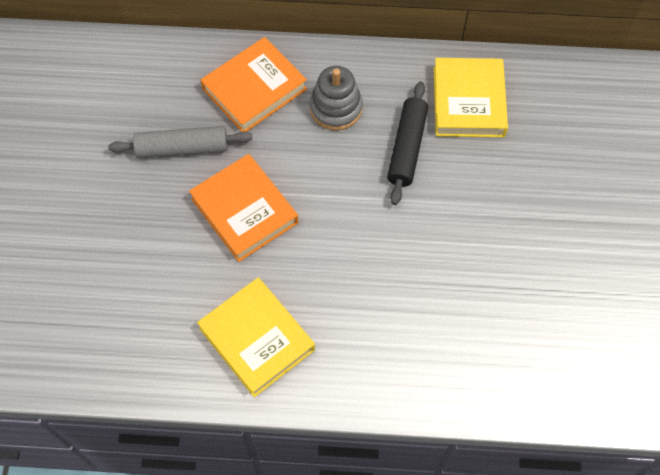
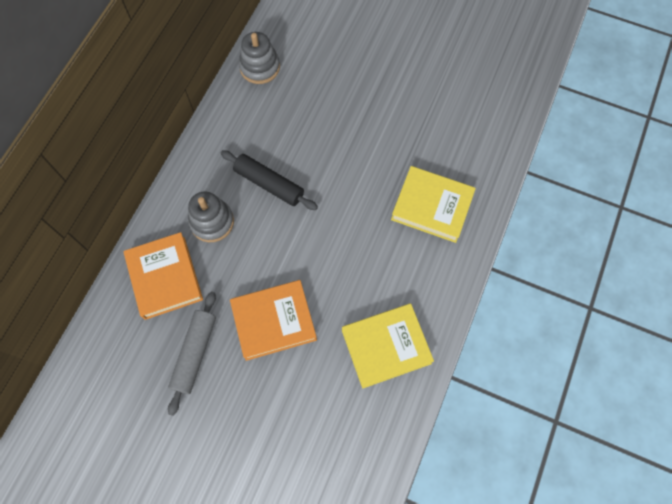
camera: 70 degrees left, 5 degrees up
yellow book [434,58,508,137] -> yellow book moved to [391,166,476,243]
none -> grey stacking toy [239,32,280,84]

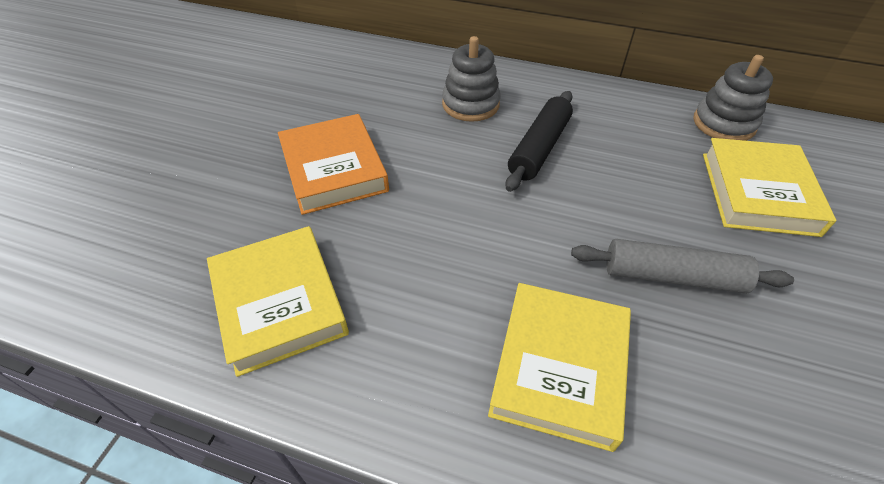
camera: 85 degrees right, 20 degrees down
orange book [124,232,203,320] -> none
grey rolling pin [168,291,216,416] -> grey rolling pin moved to [571,239,794,294]
none -> yellow book [703,138,836,237]

